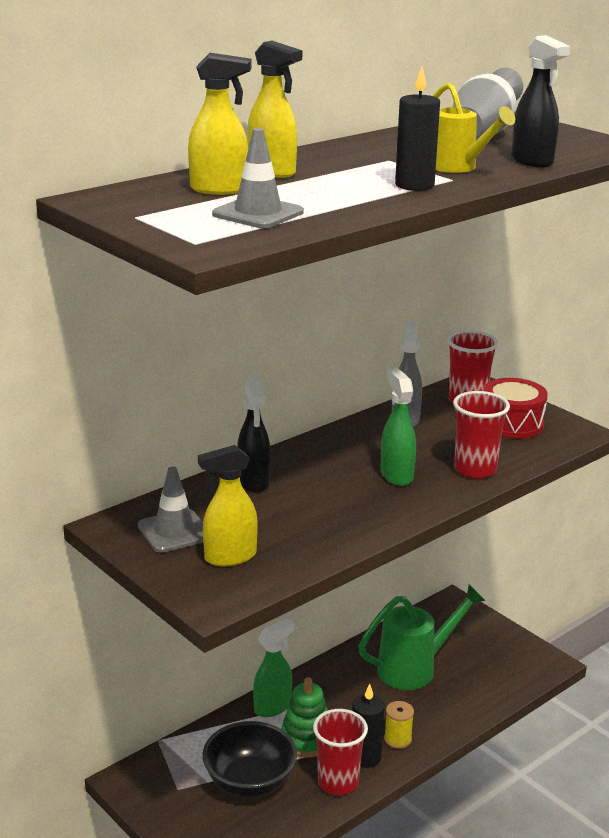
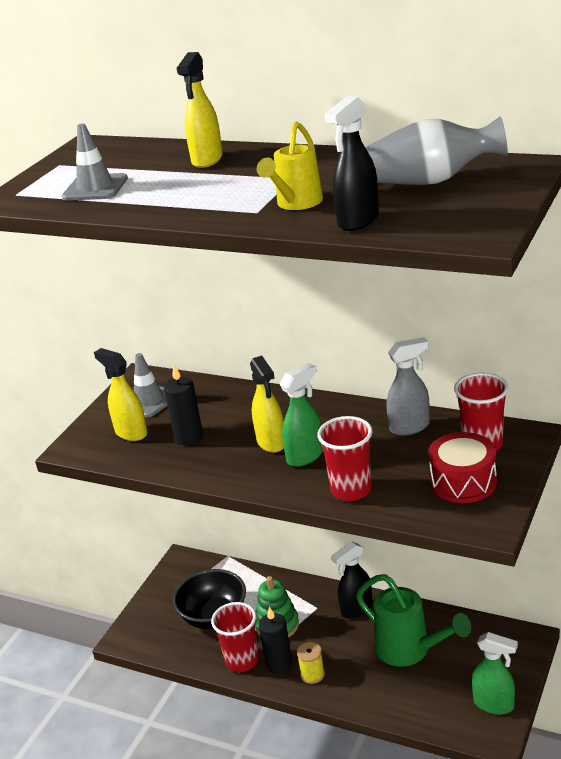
camera: 70 degrees right, 5 degrees up
yellow spray bottle [188,53,251,195] -> yellow spray bottle moved to [250,356,284,453]
black spray bottle [237,378,271,493] -> black spray bottle moved to [331,541,373,619]
green spray bottle [253,619,295,717] -> green spray bottle moved to [472,632,518,715]
black candle [395,67,440,191] -> black candle moved to [164,365,203,445]

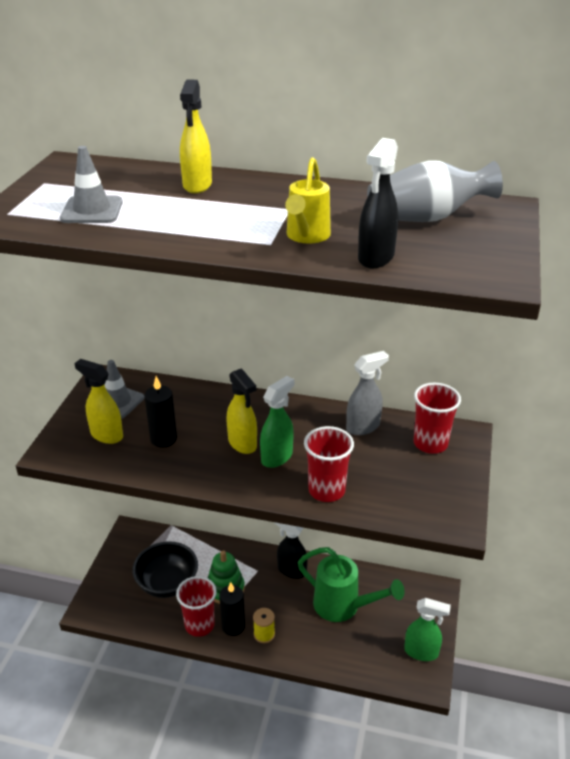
camera: 15 degrees left, 5 degrees up
black spray bottle [331,541,373,619] -> black spray bottle turned 75 degrees clockwise [274,522,308,579]
red drum [429,432,497,503] -> none

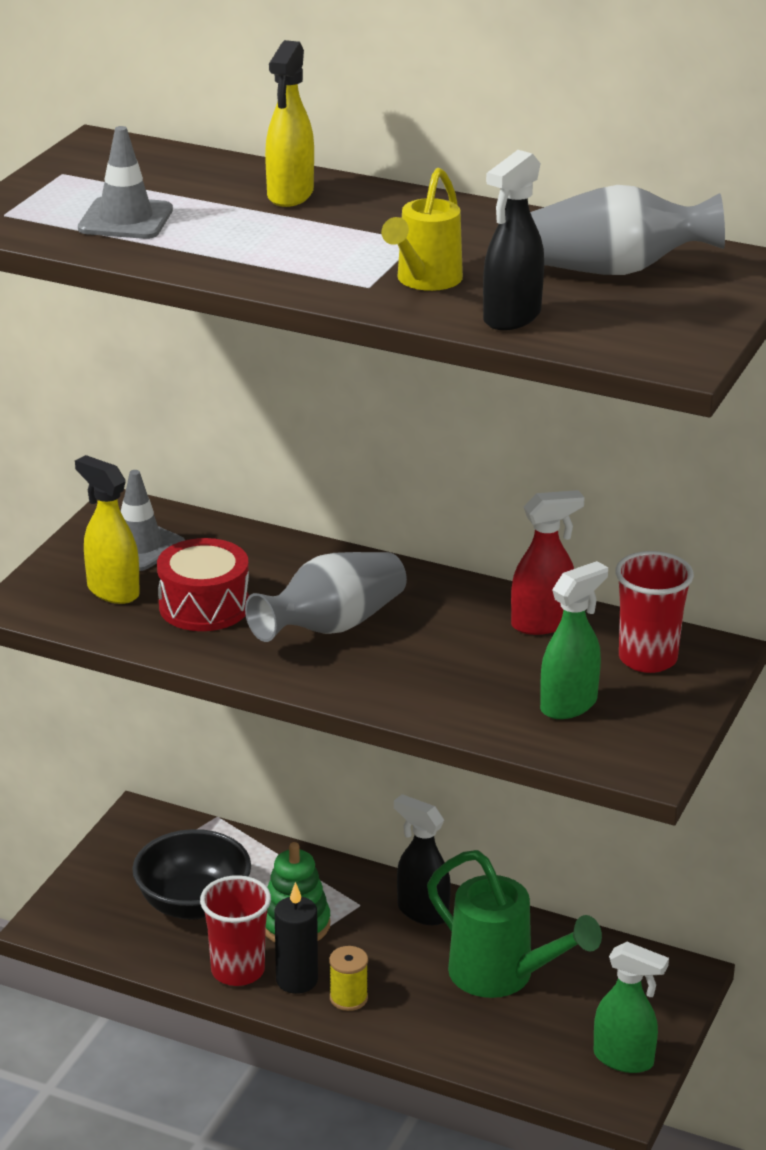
camera: 10 degrees right, 5 degrees down
black candle [144,376,177,448] -> red drum [157,538,249,631]
yellow spray bottle [226,368,257,454] -> grey vase [245,552,407,642]
green spray bottle [260,376,294,468] -> green spray bottle moved to [540,561,608,719]
red cup [304,426,354,502] -> none
grey spray bottle [346,351,389,435] -> red spray bottle [511,490,585,635]

